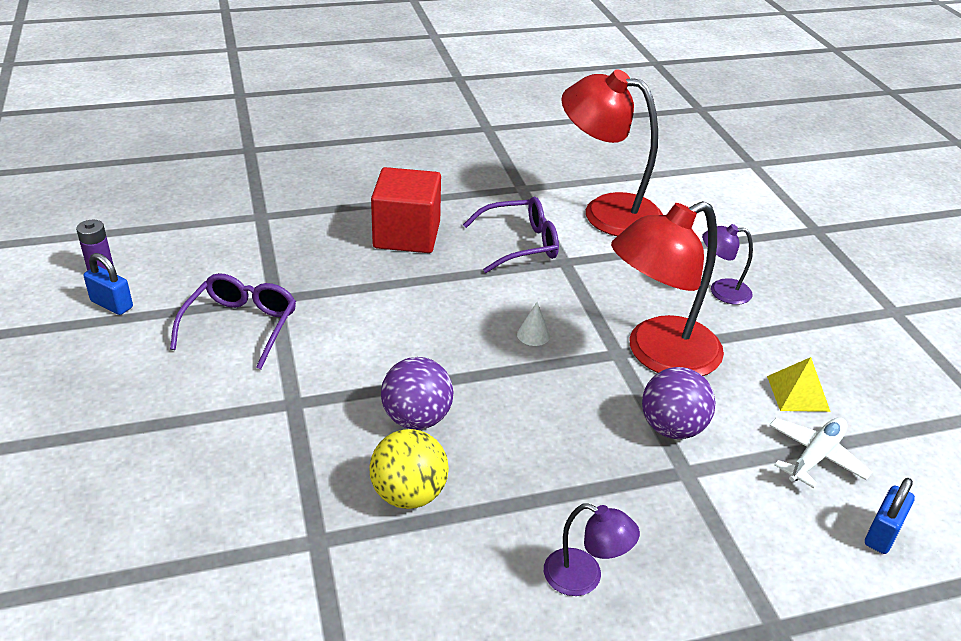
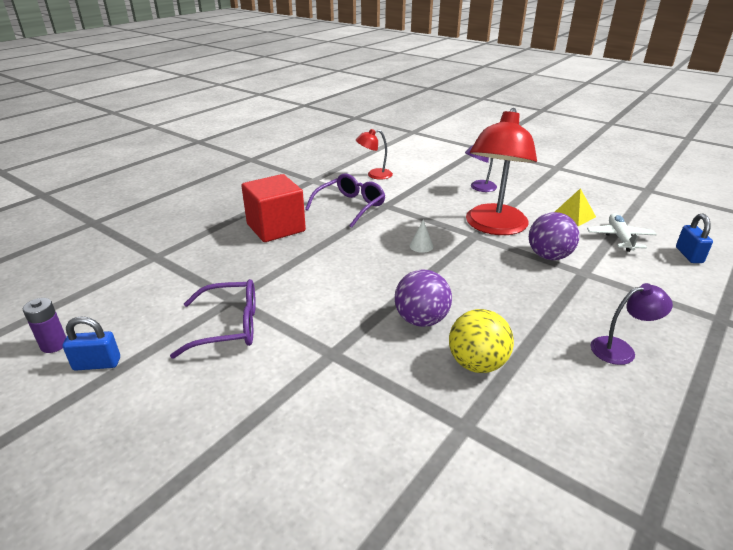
camera: 35 degrees left, 5 degrees down
purple glasses [170,273,296,369] -> purple glasses turned 105 degrees clockwise [170,279,256,358]
red lamp [561,69,663,236] -> red lamp [356,129,393,180], size x0.48

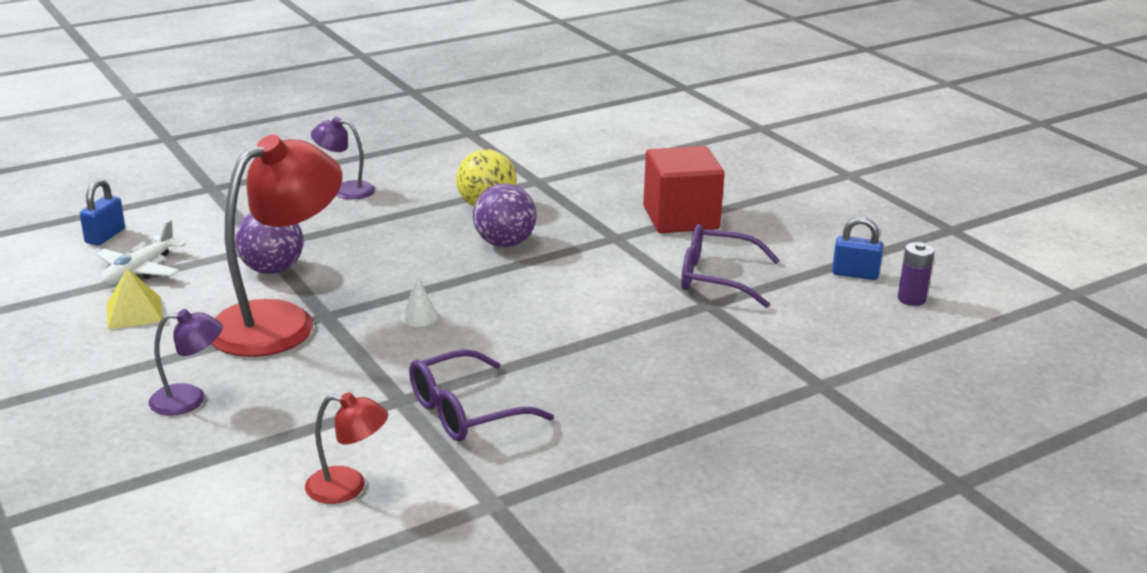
camera: 160 degrees left, 5 degrees down
red cube [241,174,306,242] -> red cube moved to [643,146,724,233]

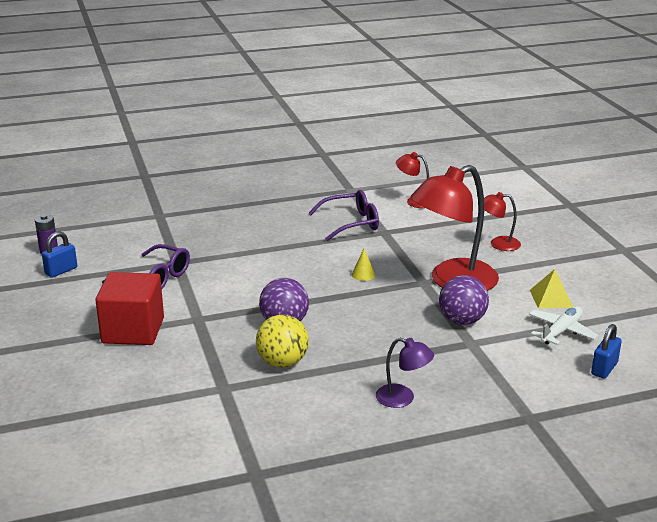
camera: 165 degrees left, 0 degrees up
purple lamp [149,309,223,415] -> red lamp [484,192,521,251]
white cone [401,277,438,327] -> yellow cone [352,249,375,281]
blue padlock [832,217,883,280] -> blue padlock turned 75 degrees counterclockwise [42,231,77,278]

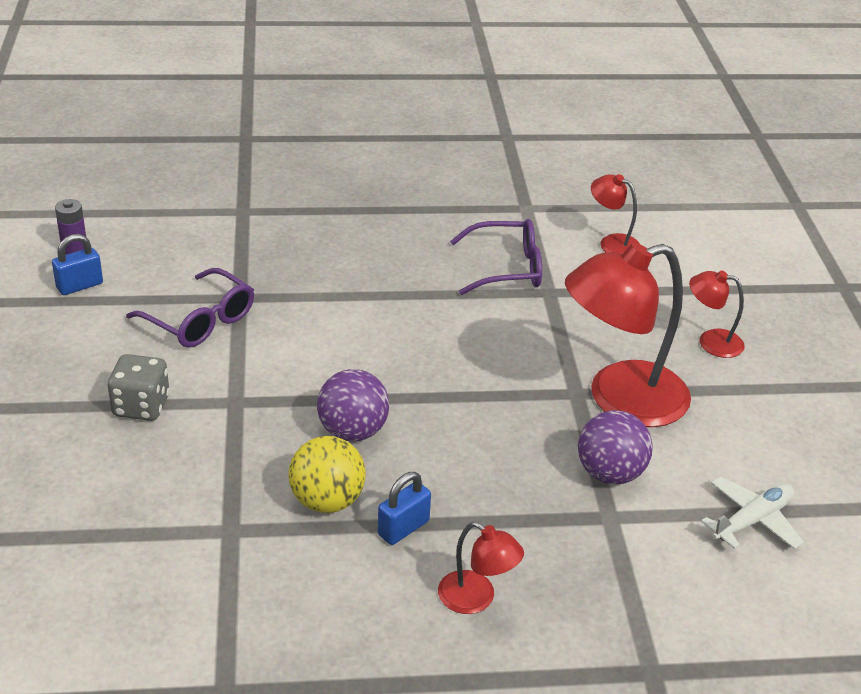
camera: 10 degrees right, 10 degrees up
red cube [95,272,164,345] -> grey dice [107,354,170,421]
yellow cone [352,249,375,281] -> none
purple lamp [376,338,434,408] -> red lamp [438,522,524,614]
yellow pyramid [530,269,573,308] -> none
blue padlock [591,324,622,379] -> blue padlock moved to [378,472,431,545]

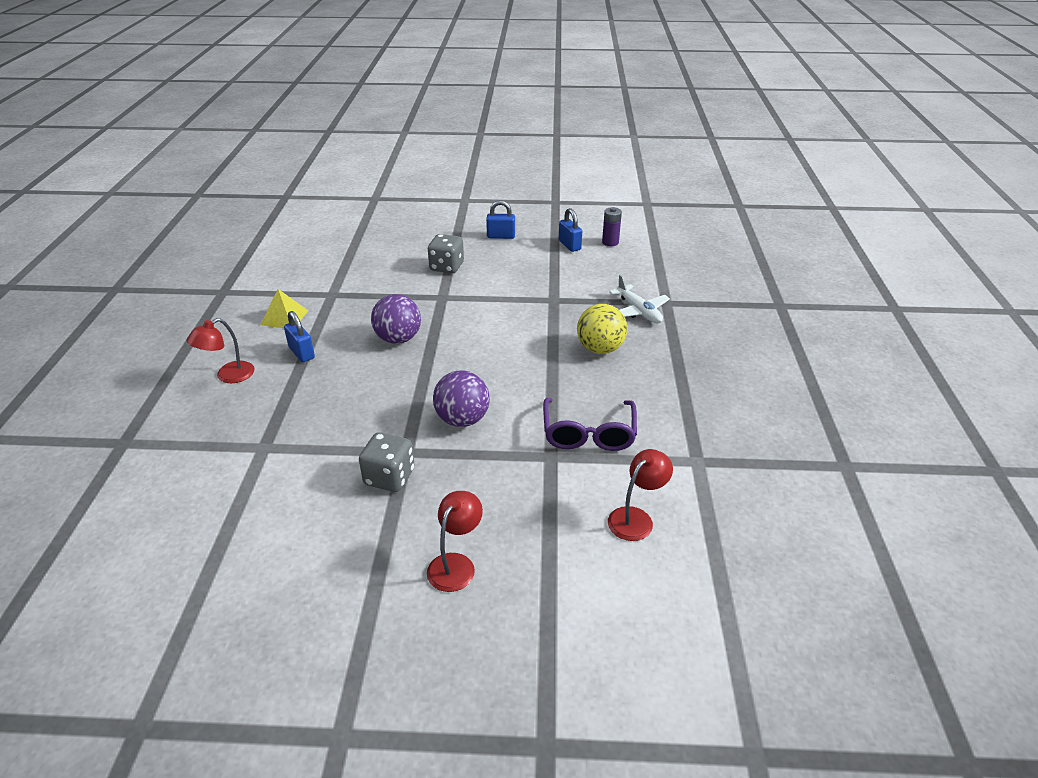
camera: 100 degrees right, 0 degrees up
purple glasses [126,268,254,348] -> none
yellow ball [288,436,366,513] -> yellow ball moved to [577,304,628,354]
red lamp [565,243,691,427] -> grey dice [359,432,414,492]
purple ball [578,410,653,484] -> purple ball moved to [433,370,490,427]
white plane [701,476,804,549] -> white plane moved to [609,275,670,323]
none -> yellow pyramid [261,289,308,328]
none -> blue padlock [486,200,515,239]

